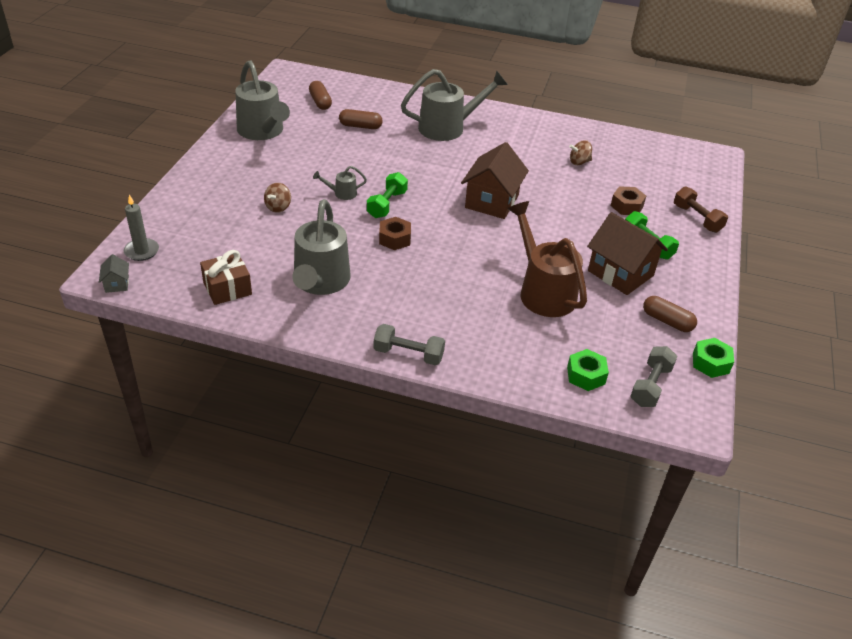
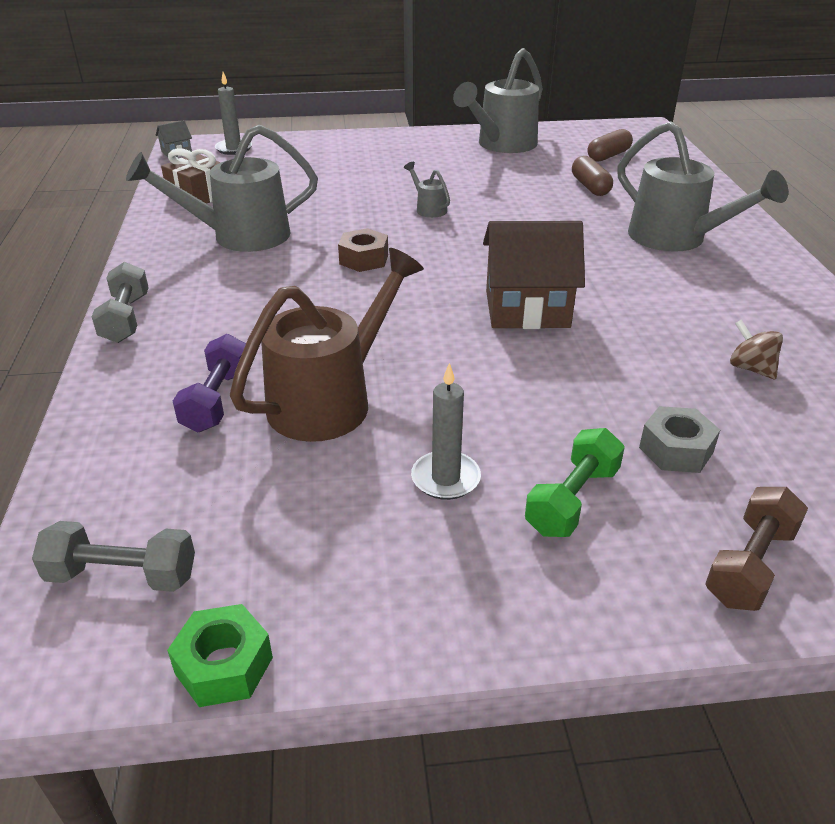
camera: 70 degrees right, 5 degrees down
brown spinning top [264,183,291,213] -> none
green dumbbell [367,172,408,218] -> none
green nut [567,349,609,391] -> none
brown house [587,212,668,295] -> grey candle [411,363,481,500]
brown nut [611,186,646,215] -> grey nut [639,406,720,473]
brown capsule [643,296,697,332] -> none
none -> purple dumbbell [173,334,246,432]

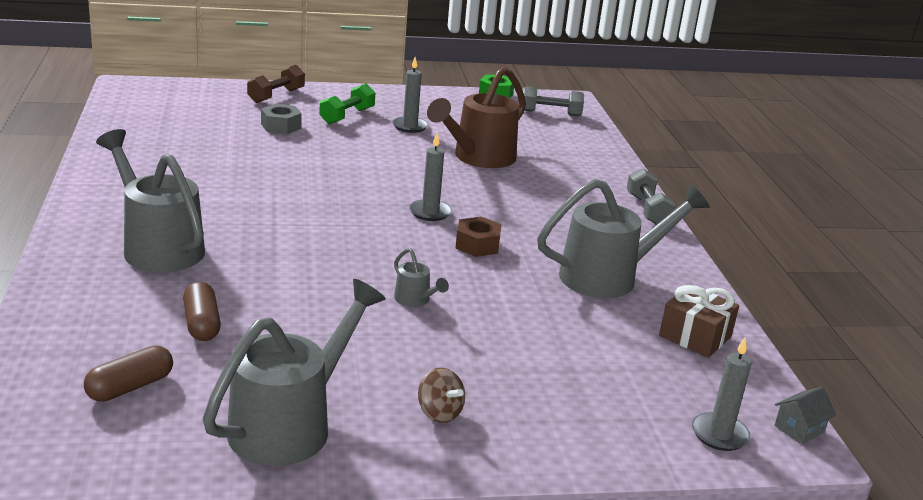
camera: 175 degrees right, 10 degrees down
purple dumbbell [173,334,246,432] -> none
brown house [483,221,585,329] -> none
brown spinning top [730,320,783,380] -> brown spinning top moved to [418,368,465,423]
none -> grey candle [409,133,452,221]

